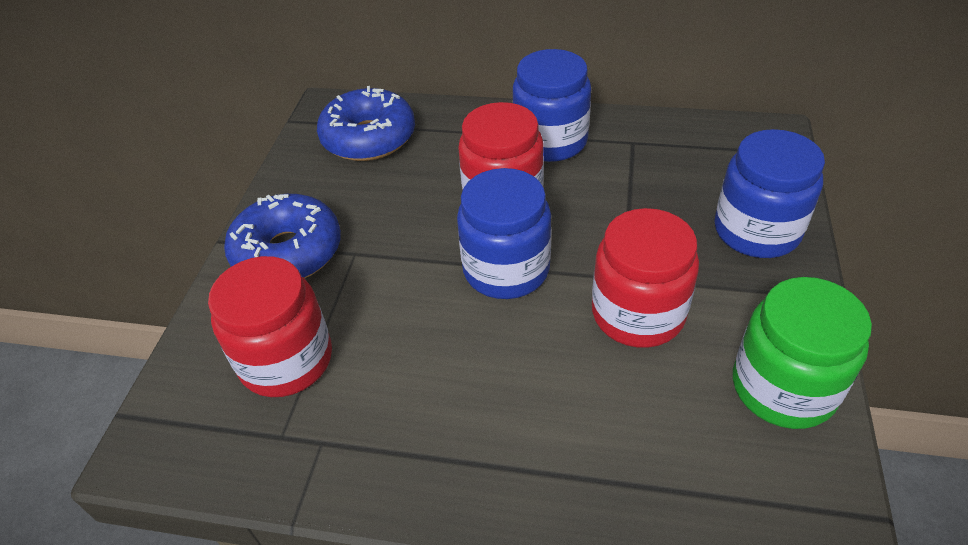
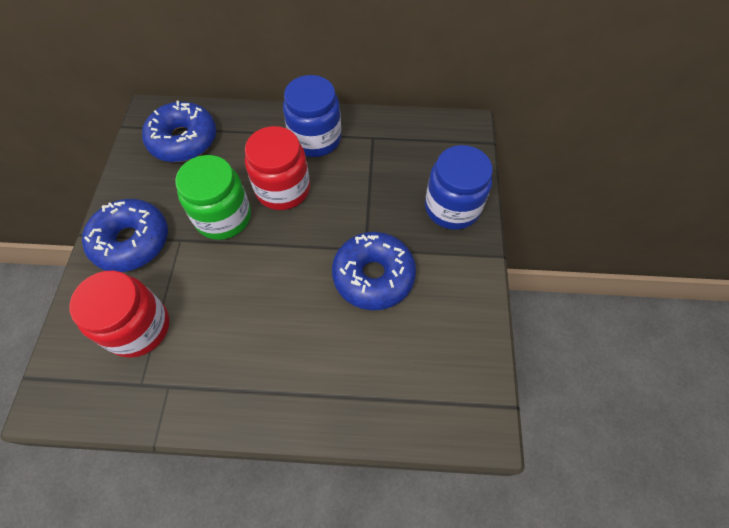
camera: 10 degrees left, 15 degrees up
blue jar [457,168,551,299] -> none
red jar [592,208,699,348] -> blue donut [332,232,416,310]
green jar [733,277,872,429] -> green jar moved to [175,155,251,240]

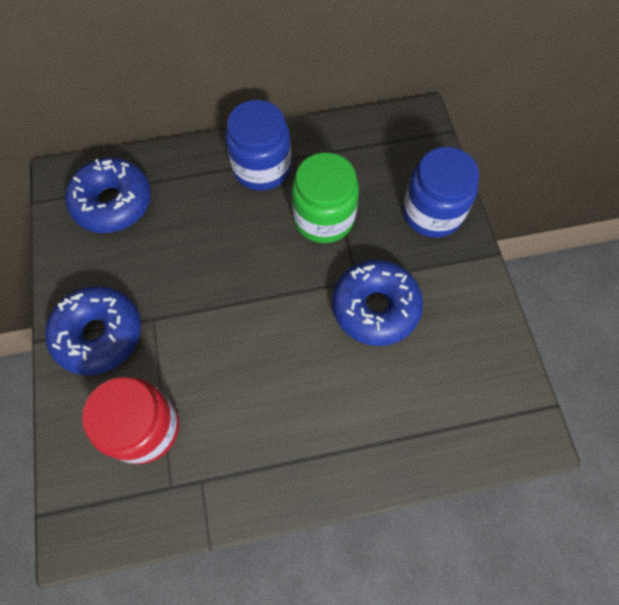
camera: 15 degrees left, 5 degrees up
green jar [175,155,251,240] -> green jar moved to [292,152,359,243]
red jar [245,126,310,210] -> none

